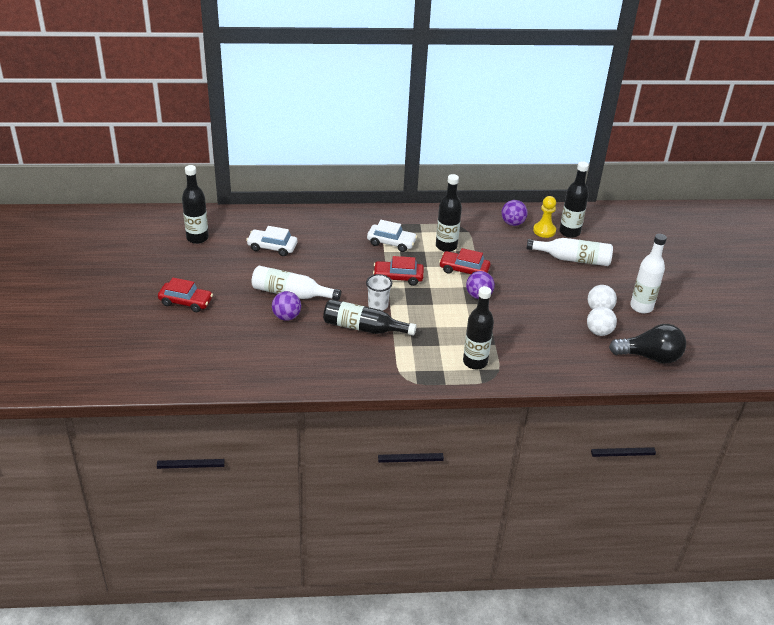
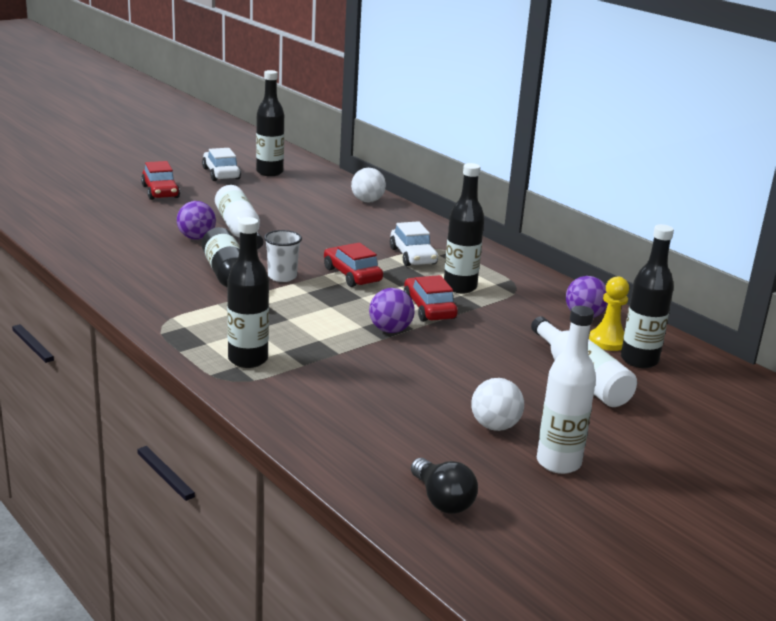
camera: 55 degrees right, 15 degrees down
white car [246,226,297,256] -> white car moved to [202,148,241,181]
white ball [587,307,617,336] -> white ball moved to [351,168,386,202]
black light bulb [609,324,686,364] -> black light bulb [411,458,478,514], size x0.66

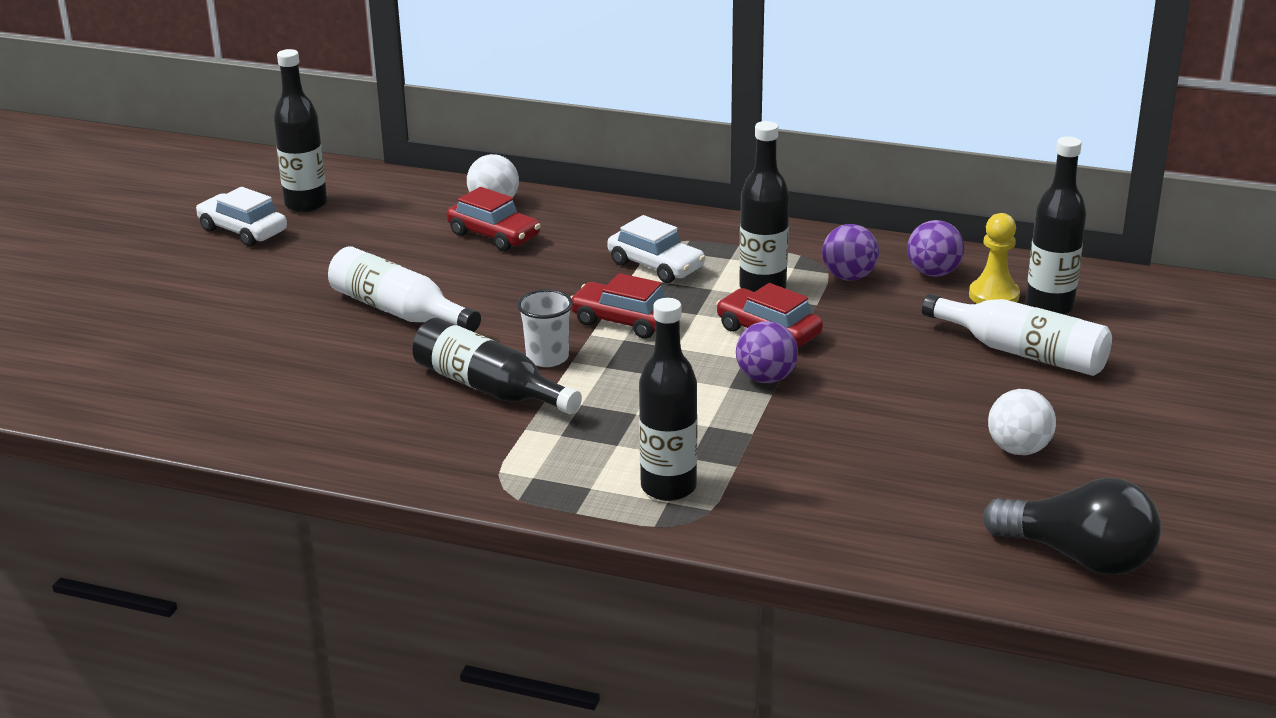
camera: 30 degrees left, 5 degrees up
red car [141,161,180,200] -> red car moved to [447,187,541,251]
purple ball [177,201,216,240] -> purple ball moved to [822,224,879,281]
black light bulb [411,458,478,514] -> black light bulb [983,478,1161,575], size x1.52
white bottle [537,306,596,474] -> none

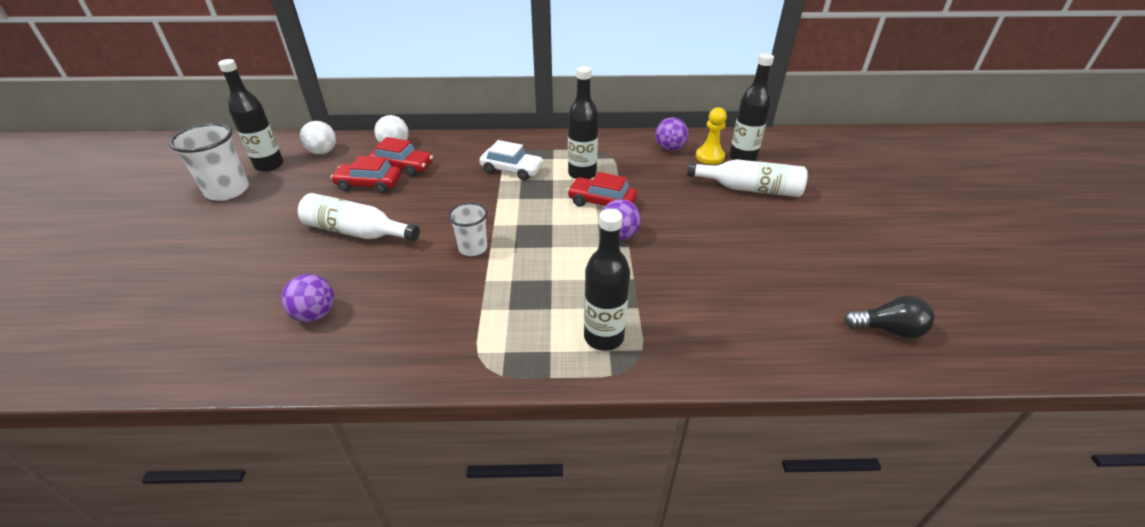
camera: 20 degrees left, 10 degrees up
white car [196,187,287,246] -> white cup [169,123,249,201]
black bottle [412,318,582,414] -> none
red car [571,273,665,339] -> red car moved to [331,156,401,194]
purple ball [822,224,879,281] -> purple ball moved to [281,274,334,322]
black light bulb [983,478,1161,575] -> black light bulb [844,296,935,339], size x0.66
white ball [988,389,1056,455] -> white ball moved to [300,121,336,155]

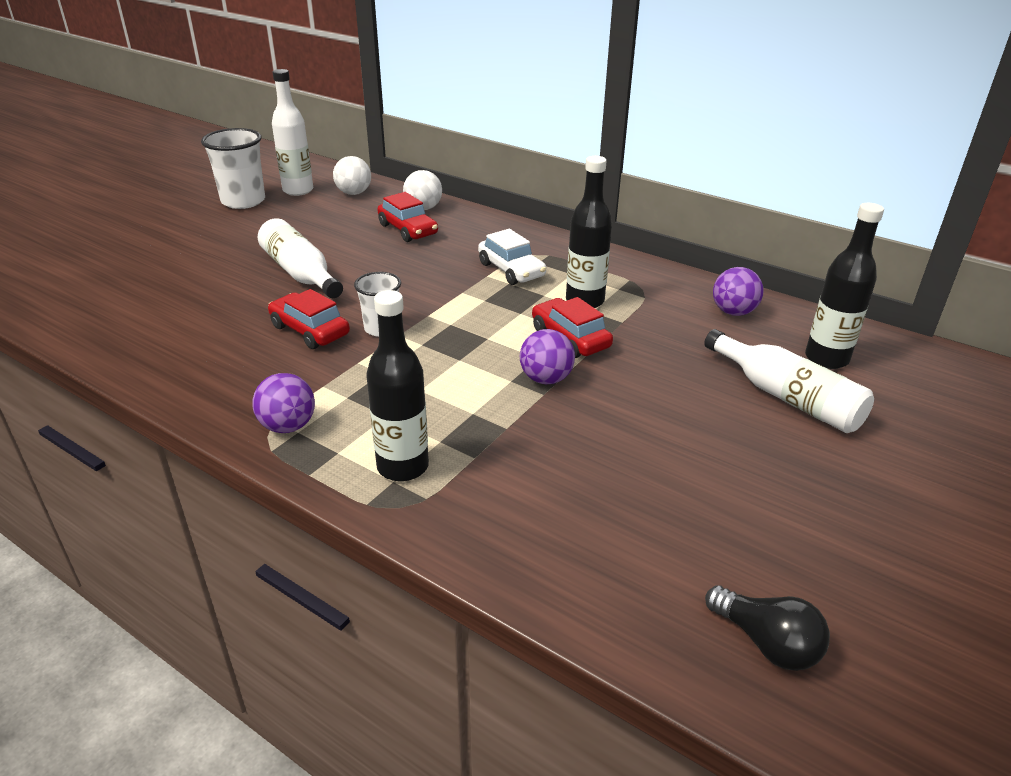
camera: 35 degrees right, 5 degrees down
black bottle [218,59,284,172] -> white bottle [272,69,313,196]
purple ball [281,274,334,322] -> purple ball moved to [252,373,315,433]
red car [331,156,401,194] -> red car moved to [268,289,350,349]
yellow pawn [696,107,727,164] -> none

